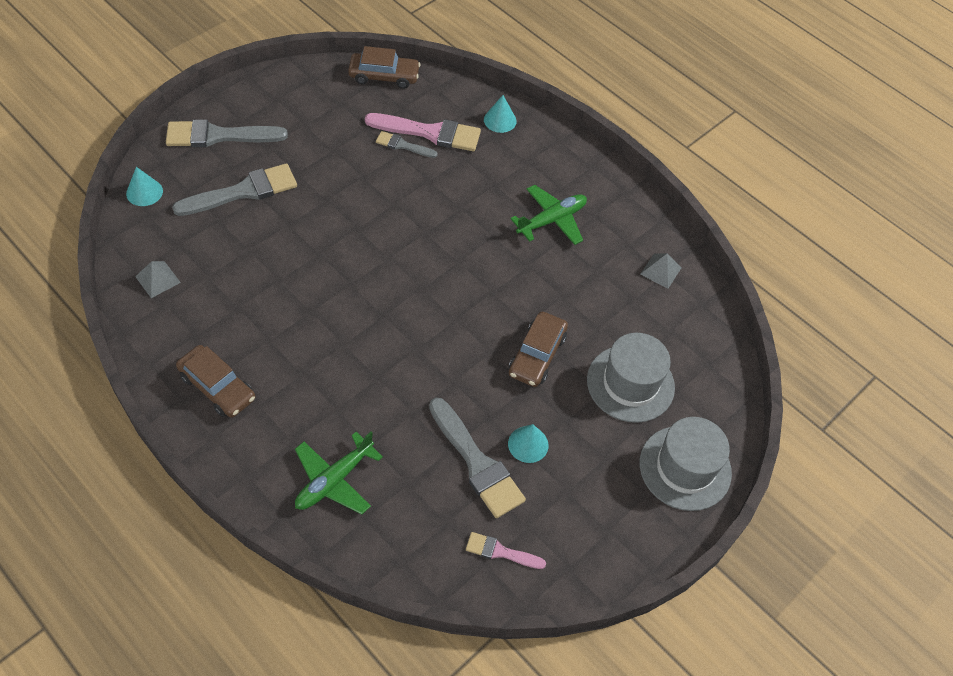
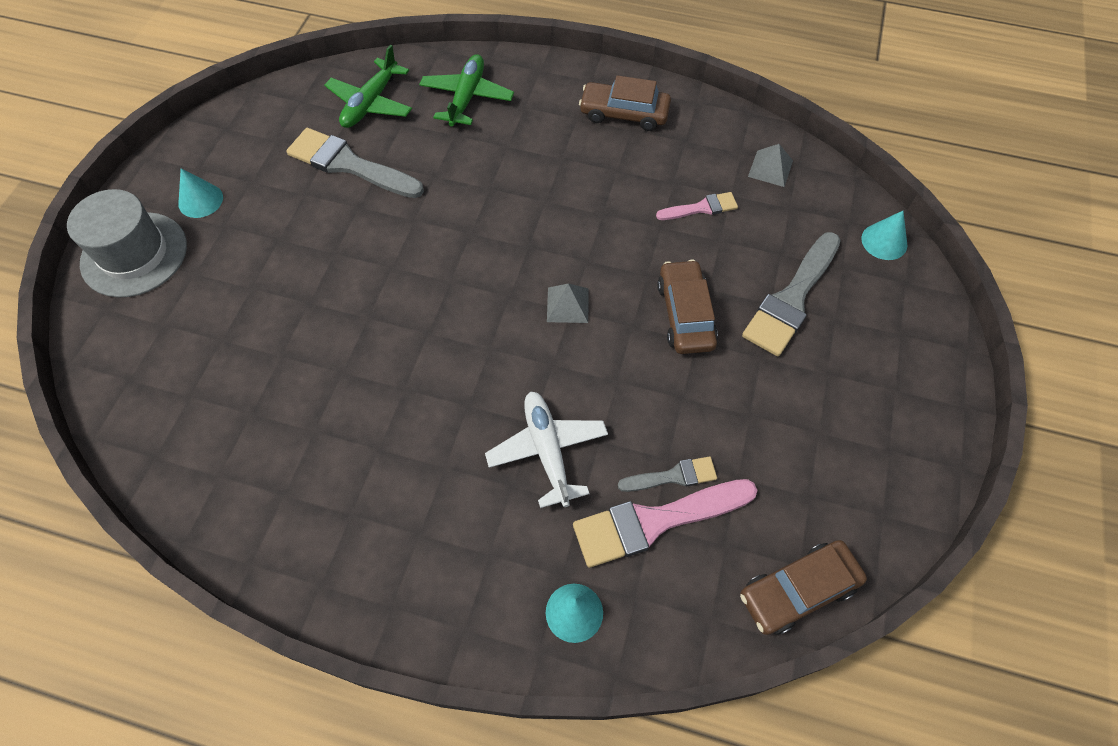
camera: 155 degrees right, 5 degrees up
grey brush [166,119,288,147] -> none
pink brush [466,532,546,569] -> pink brush moved to [656,192,738,220]
turquoise cone [508,424,549,463] -> turquoise cone moved to [178,168,223,218]
brown car [509,312,568,387] -> brown car moved to [657,259,718,354]
green plane [511,185,587,245] -> green plane moved to [324,45,412,128]
grey hat [587,333,675,423] -> none
grey pyramid [640,253,681,289] -> grey pyramid moved to [547,284,589,323]
none -> white plane [485,392,608,508]

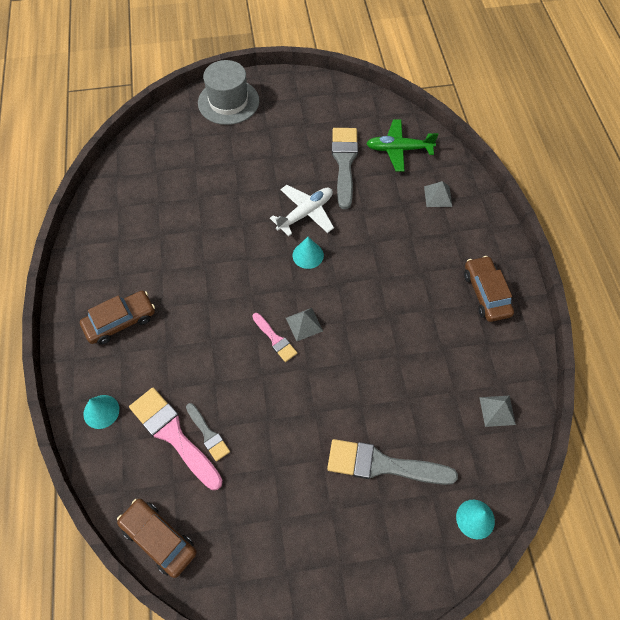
camera: 65 degrees right, 0 degrees up
turquoise cone [178,168,223,218] -> turquoise cone moved to [293,237,324,269]
green plane [419,54,514,127] -> grey pyramid [424,181,452,207]
white plane [485,392,608,508] -> white plane moved to [270,185,334,236]
pink brush [656,192,738,220] -> pink brush moved to [252,313,297,362]
brown car [657,259,718,354] -> brown car moved to [80,291,155,345]

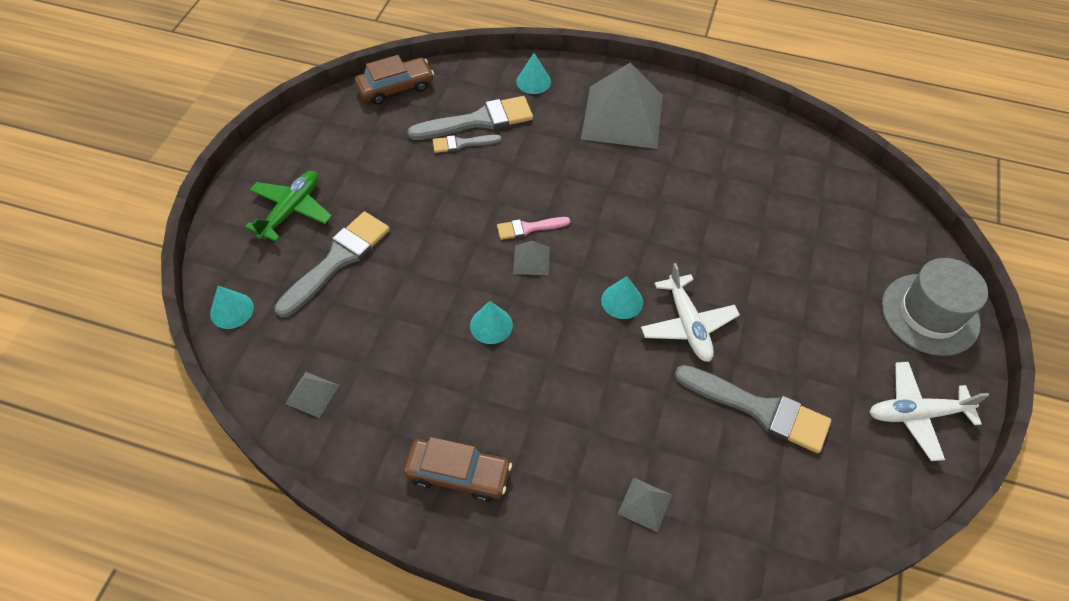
camera: 115 degrees right, 5 degrees down
brown car [80,291,155,345] -> grey pyramid [581,62,663,149]
pink brush [129,388,223,490] -> grey brush [407,96,533,140]
green plane [366,119,438,172] -> green plane moved to [245,171,332,242]
none -> turquoise cone [470,301,513,344]
none -> white plane [869,362,989,461]

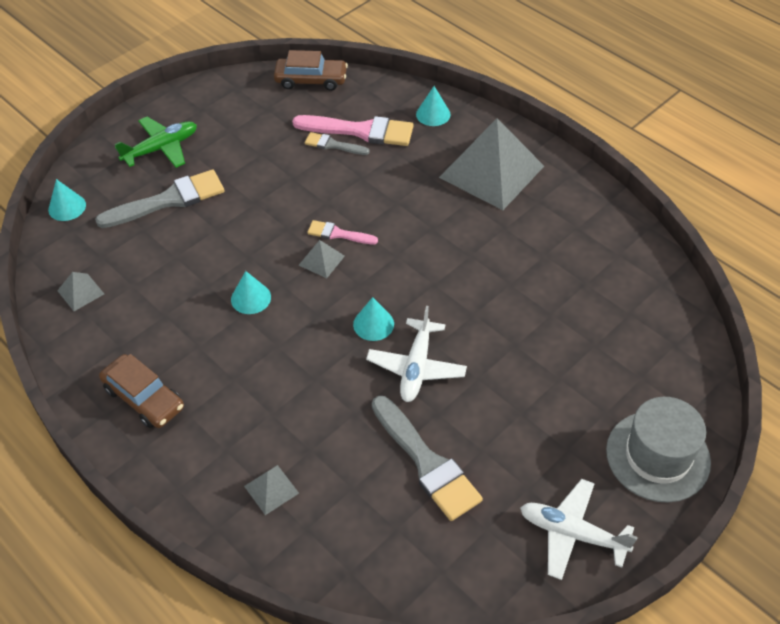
camera: 30 degrees right, 5 degrees down
grey brush [407,96,533,140] -> pink brush [292,115,414,146]

